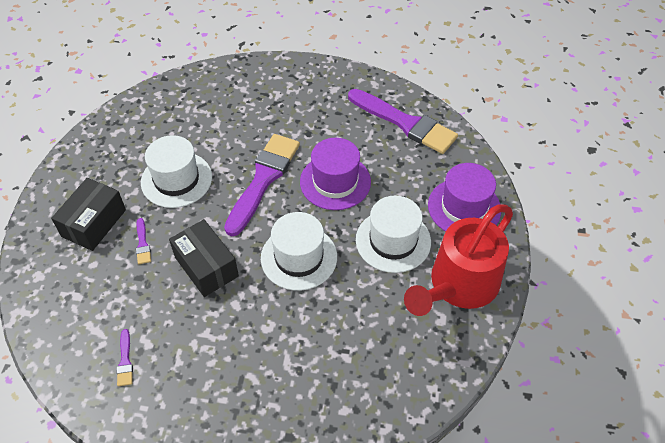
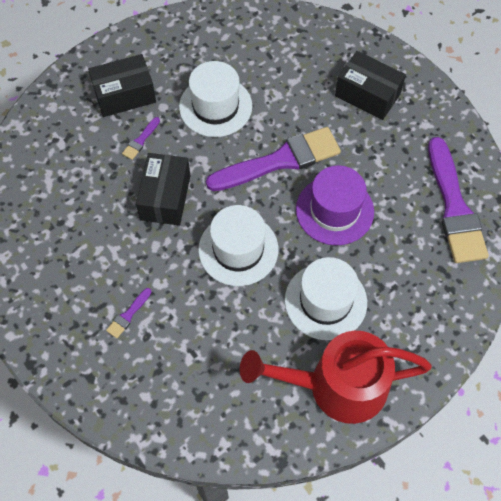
camera: 45 degrees right, 10 degrees up
purple brush [117,329,133,386] -> purple brush moved to [106,288,152,338]
purple hat [428,163,501,231] -> none
none -> black box [335,51,406,120]

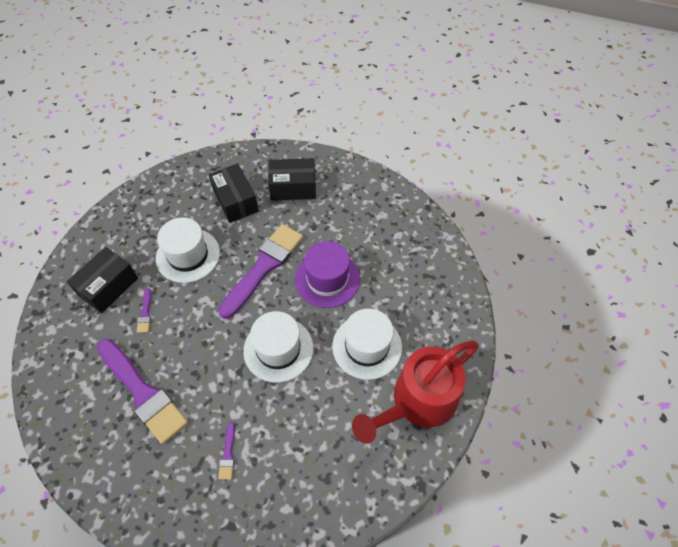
camera: 35 degrees left, 5 degrees down
black box [136,153,191,225] -> black box moved to [209,163,259,223]
purple brush [428,137,489,263] -> purple brush moved to [97,339,188,444]

